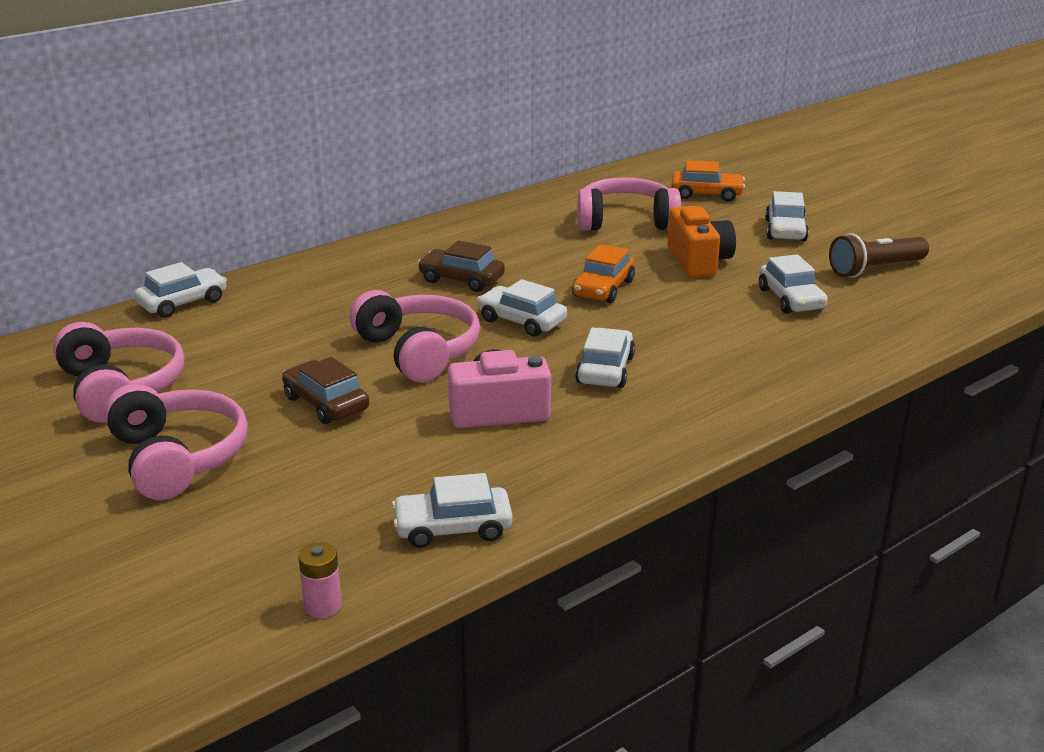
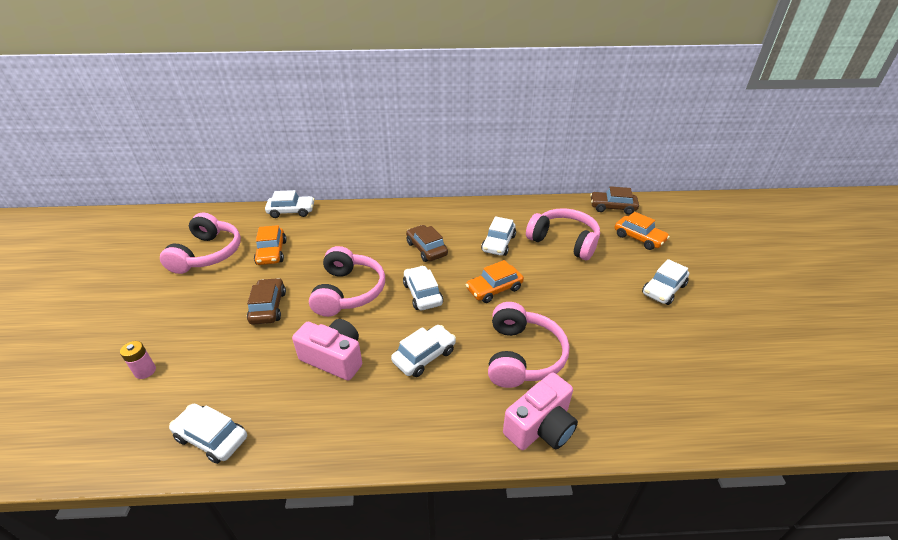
camera: 35 degrees right, 10 degrees up
pink headphones [104,384,248,500] -> pink headphones moved to [488,302,569,388]
pink battery [298,542,342,618] -> pink battery moved to [120,341,156,379]
orange camera [667,206,736,278] -> none
white car [759,254,828,314] -> white car moved to [481,216,516,256]
brown flashlight [829,233,929,278] -> none
none -> orange car [254,225,287,265]
none -> pink camera [503,373,578,450]
none -> brown car [590,186,639,215]

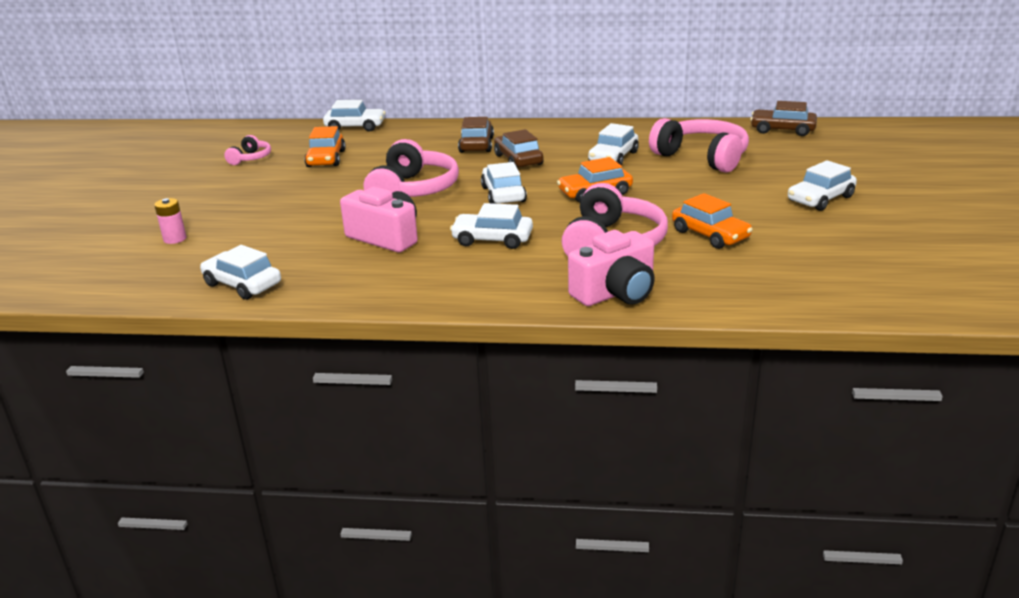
camera: 10 degrees right, 10 degrees down
pink headphones [160,212,241,274] -> pink headphones [224,135,271,165], size x0.50
brown car [247,278,286,325] -> brown car moved to [458,117,494,153]
white car [391,325,456,377] -> white car turned 135 degrees counterclockwise [450,203,533,249]
orange car [615,212,670,250] -> orange car moved to [672,193,753,249]

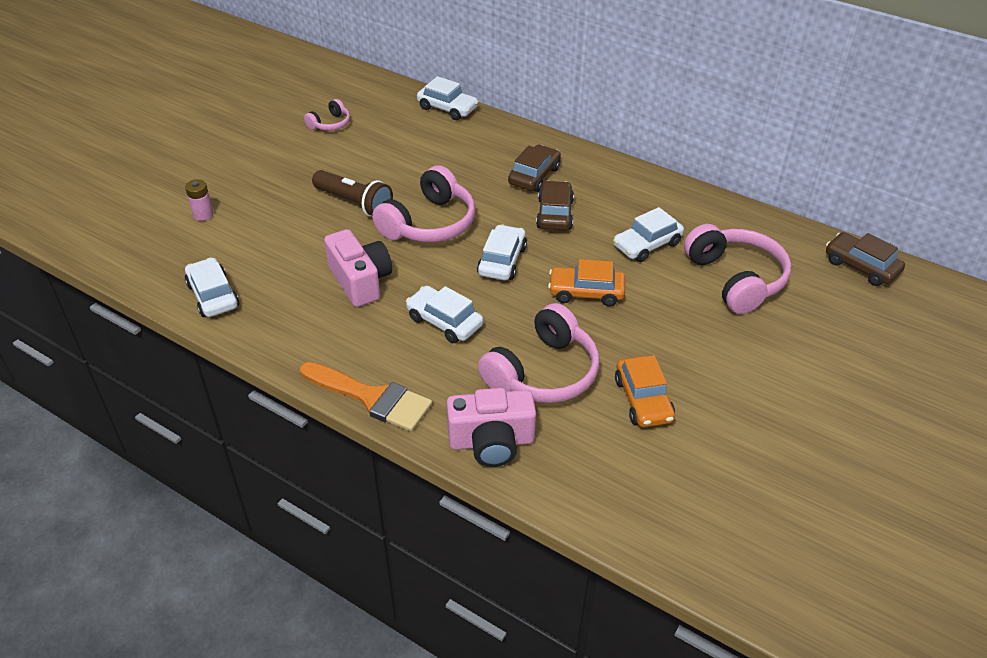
camera: 25 degrees right, 15 degrees up
orange car [304,126,346,167] -> none
white car [788,160,857,211] -> none
none -> orange brush [300,362,432,432]
none -> brown flashlight [312,170,393,216]

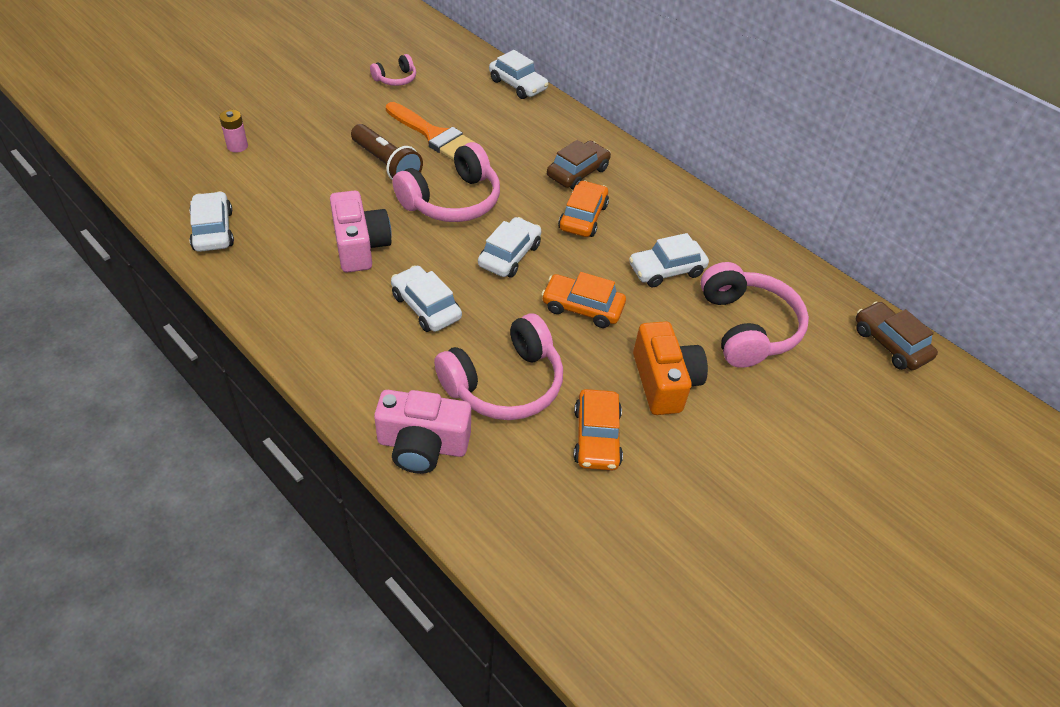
camera: 10 degrees right, 5 degrees up
orange brush [300,362,432,432] -> orange brush moved to [386,102,476,161]
brown car [536,181,574,231] -> orange car [558,180,609,237]
none -> orange camera [633,321,708,415]

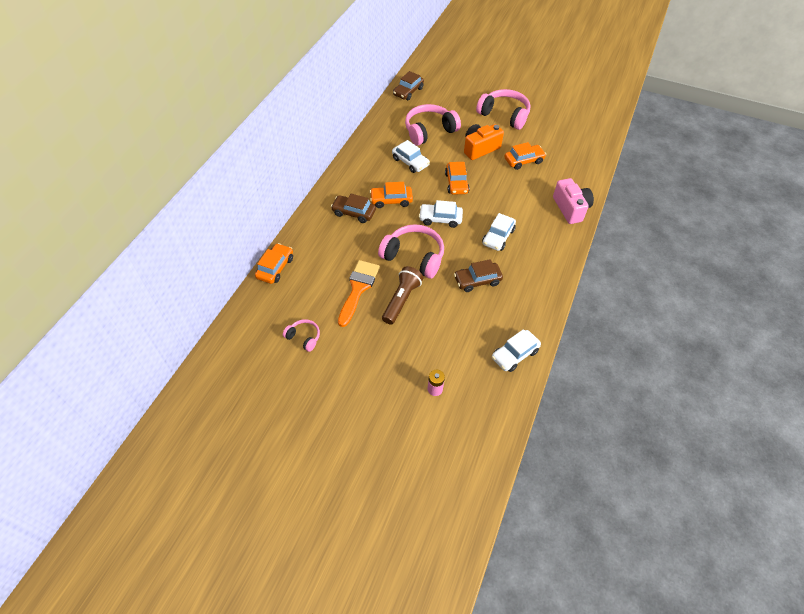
camera: 110 degrees left, 5 degrees up
pink camera [330,191,392,273] -> brown car [454,259,503,292]
pink headphones [434,313,563,420] -> pink headphones moved to [476,89,531,130]
white car [489,50,549,99] -> orange car [255,243,293,284]

